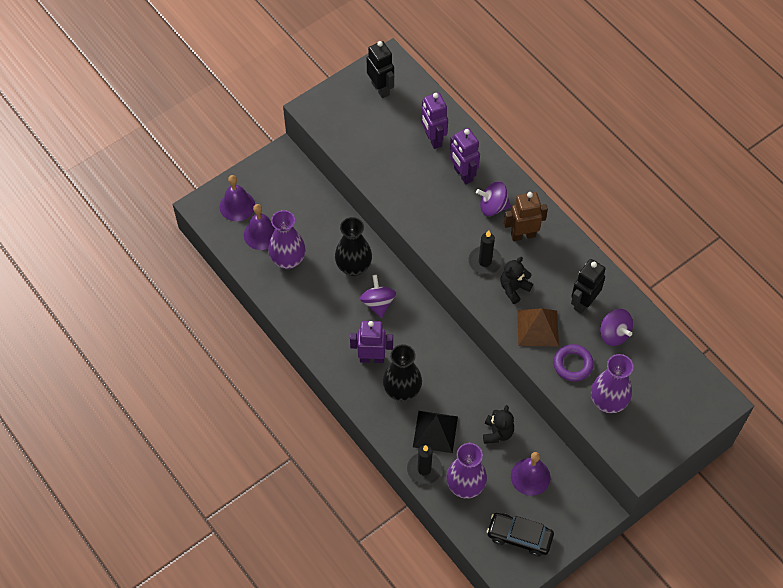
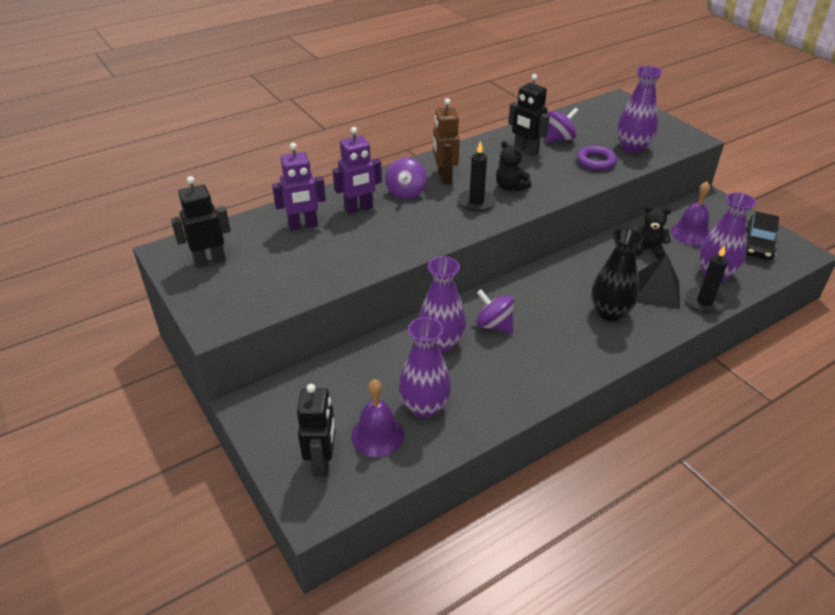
camera: 85 degrees left, 20 degrees down
purple bell [220,175,255,221] -> black robot [297,384,336,477]
black vase [335,217,372,276] -> purple vase [419,257,466,353]
purple robot [350,321,393,363] -> none
purple spinning top [360,275,396,318] -> purple spinning top turned 45 degrees clockwise [476,289,514,334]
brown pyramid [517,308,559,346] -> none

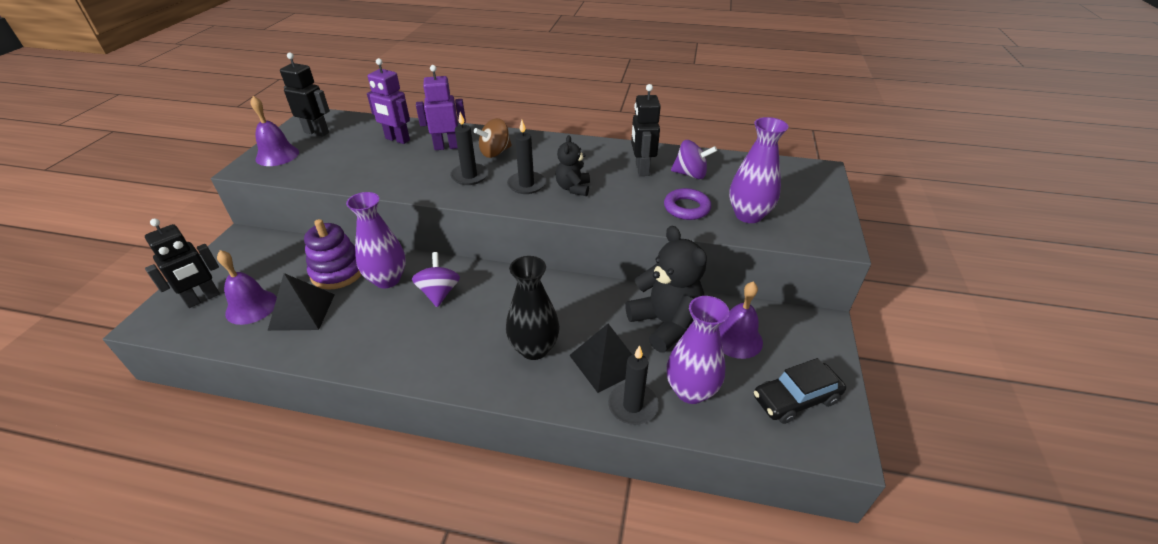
camera: 45 degrees right, 0 degrees up
purple robot [333,127,382,214] -> purple robot turned 150 degrees clockwise [416,65,466,150]
purple spinning top [385,157,427,199] -> brown spinning top [474,118,512,158]
purple vase [399,317,451,418] -> black pyramid [268,273,335,331]
brown robot [433,98,460,184] -> none
black teddy bear [635,205,671,259] -> black teddy bear [625,226,707,353], size x1.77
none -> purple bell [250,96,299,166]
none -> purple stacking toy [304,219,362,290]
none -> black candle [450,112,488,185]

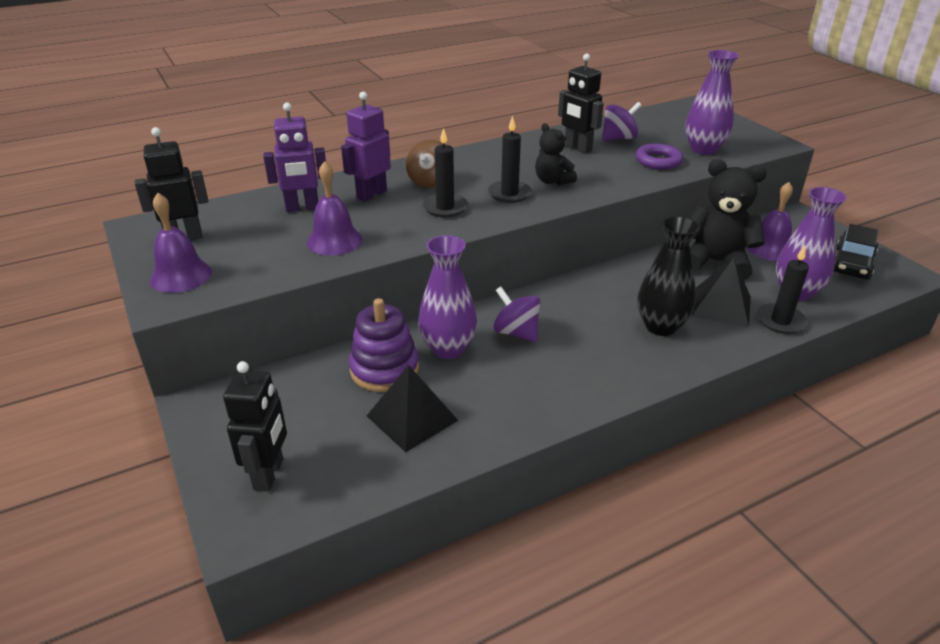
camera: 40 degrees left, 5 degrees down
purple bell [217,250,277,325] -> purple bell moved to [307,161,363,256]

